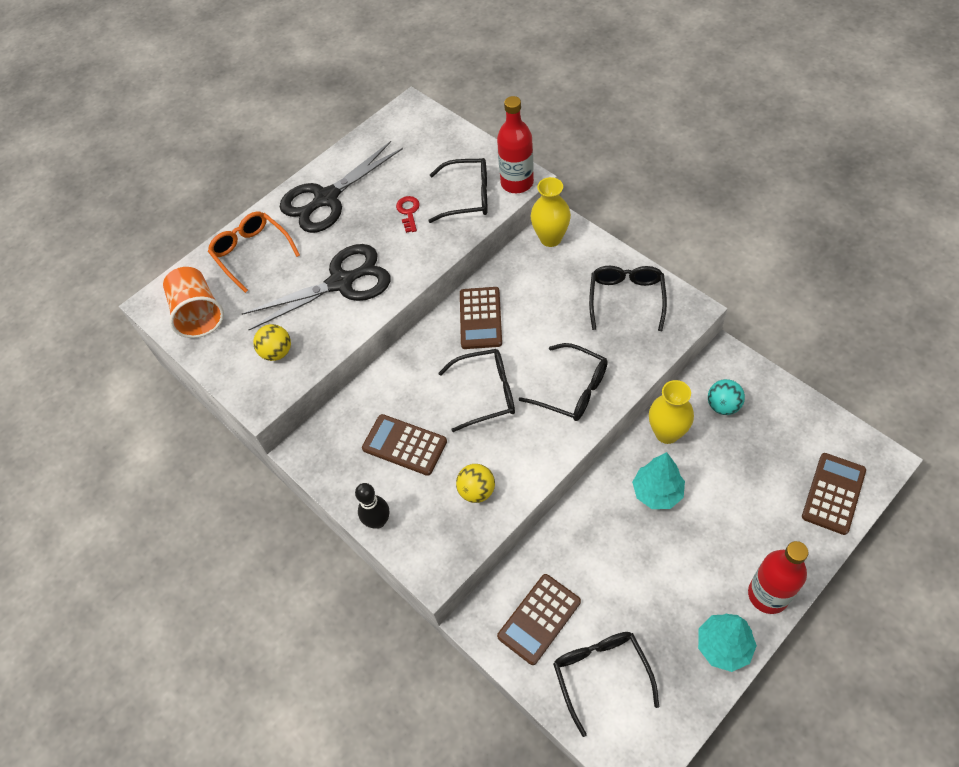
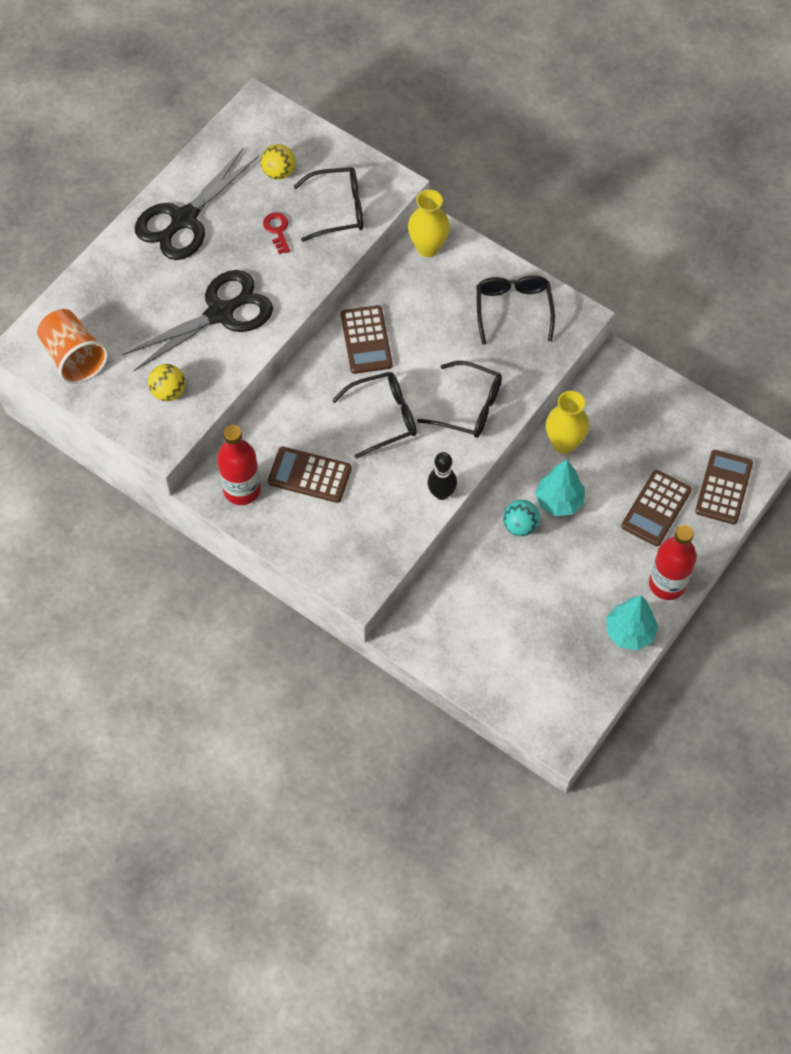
camera: 15 degrees left, 5 degrees up
orange glasses [208,211,300,293] -> none
black bowling pin [355,483,389,529] -> black bowling pin moved to [428,452,457,500]
yellow ball [456,464,495,503] -> yellow ball moved to [261,144,295,180]
red bottle [497,96,534,193] -> red bottle moved to [217,425,261,505]
brown calculator [497,574,581,665] -> brown calculator moved to [621,470,692,546]
black glasses [553,632,659,737] -> none
turquoise ball [708,379,745,415] -> turquoise ball moved to [503,500,540,536]

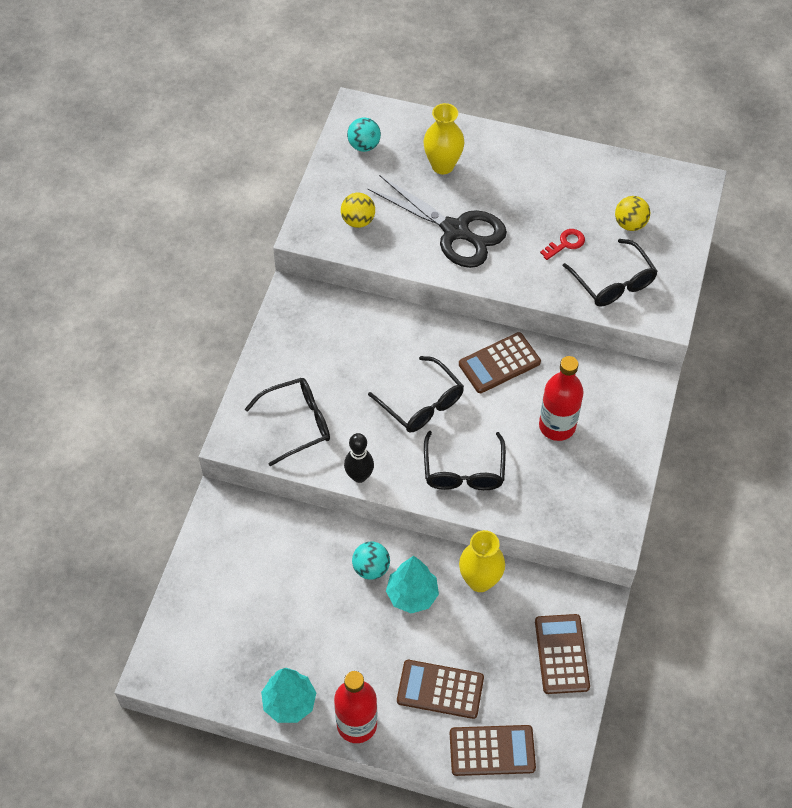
camera: 70 degrees right, 5 degrees down
orange cup [37,309,108,384] -> turquoise ball [347,117,381,152]
black scissors [135,148,259,260] -> none
red bottle [217,425,261,505] -> red bottle moved to [539,356,584,441]
brown calculator [268,447,352,503] -> brown calculator moved to [535,614,590,694]
yellow vase [408,190,450,257] -> yellow vase moved to [423,103,465,174]
black glasses [477,275,555,345] -> black glasses moved to [245,378,330,467]

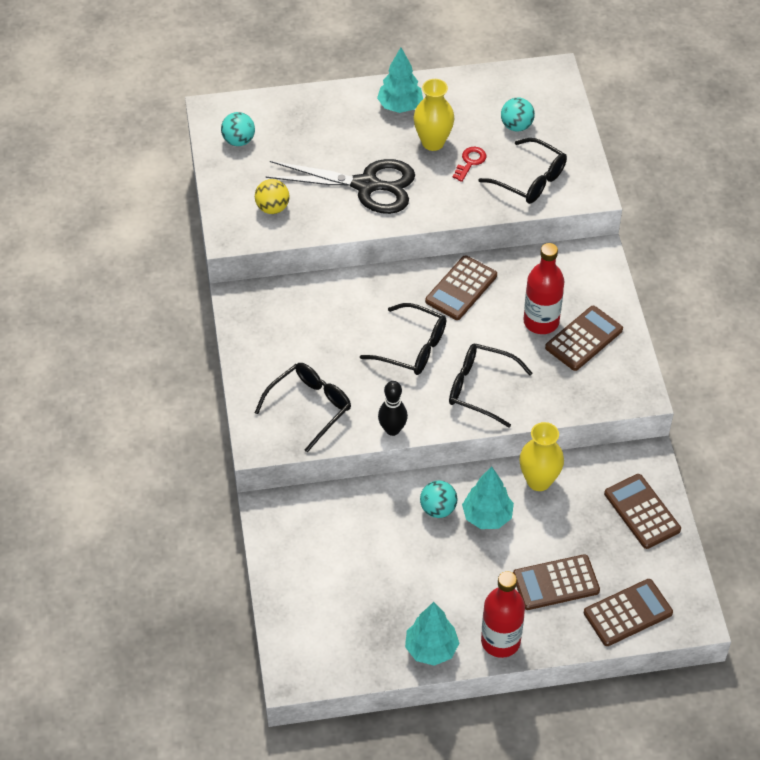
camera: 25 degrees left, 5 degrees down
yellow vase [423,103,465,174] -> yellow vase moved to [413,79,455,151]
black glasses [424,431,506,490] -> black glasses turned 135 degrees clockwise [449,343,533,427]
yellow ball [615,196,650,231] -> turquoise ball [501,98,535,131]
none -> turquoise tree [377,48,423,113]
none -> brown calculator [545,306,623,371]

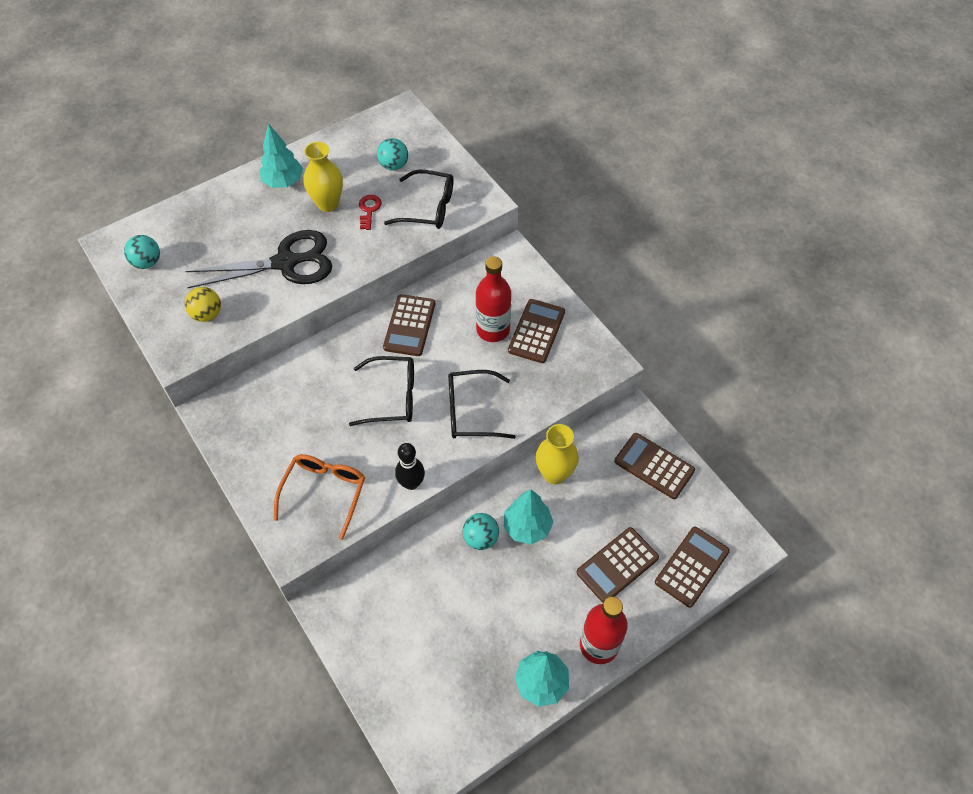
camera: 25 degrees left, 5 degrees up
black glasses [255,363,351,453] -> orange glasses [274,454,365,540]

